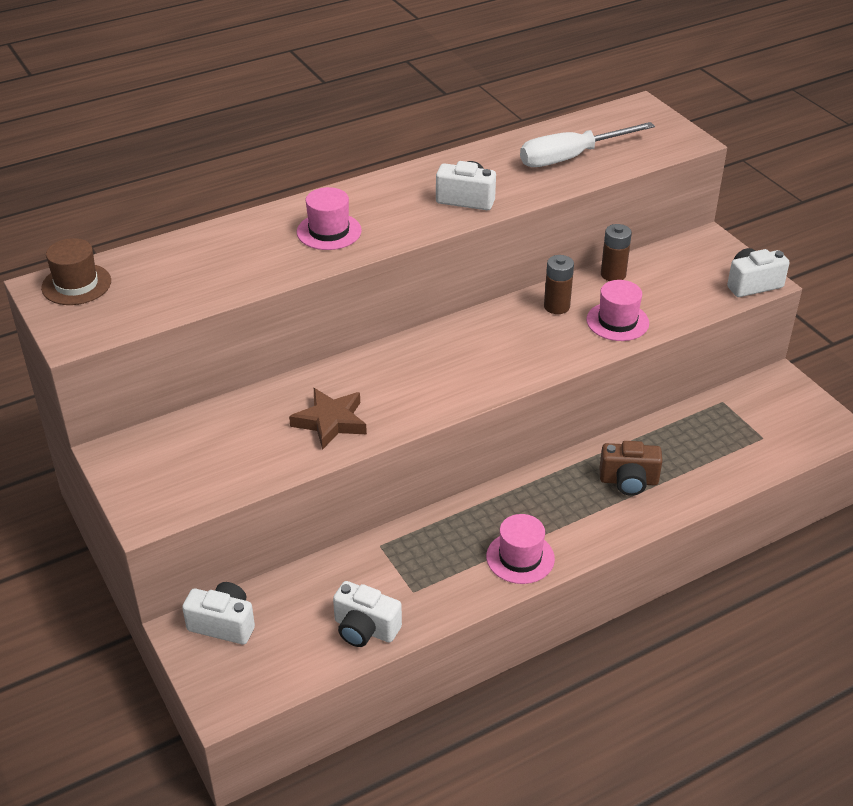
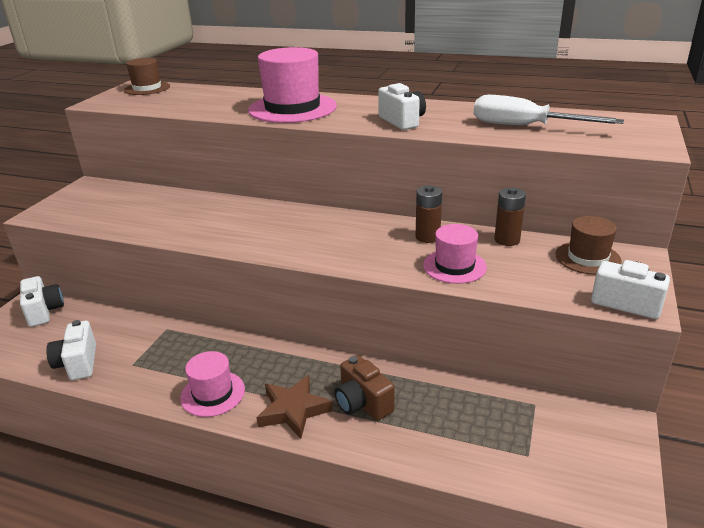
camera: 50 degrees right, 10 degrees down
brown star [289,388,367,450] -> brown star moved to [256,375,333,439]
pink hat [297,187,362,250] -> pink hat [248,47,337,123], size x1.75
none -> brown hat [556,216,622,275]

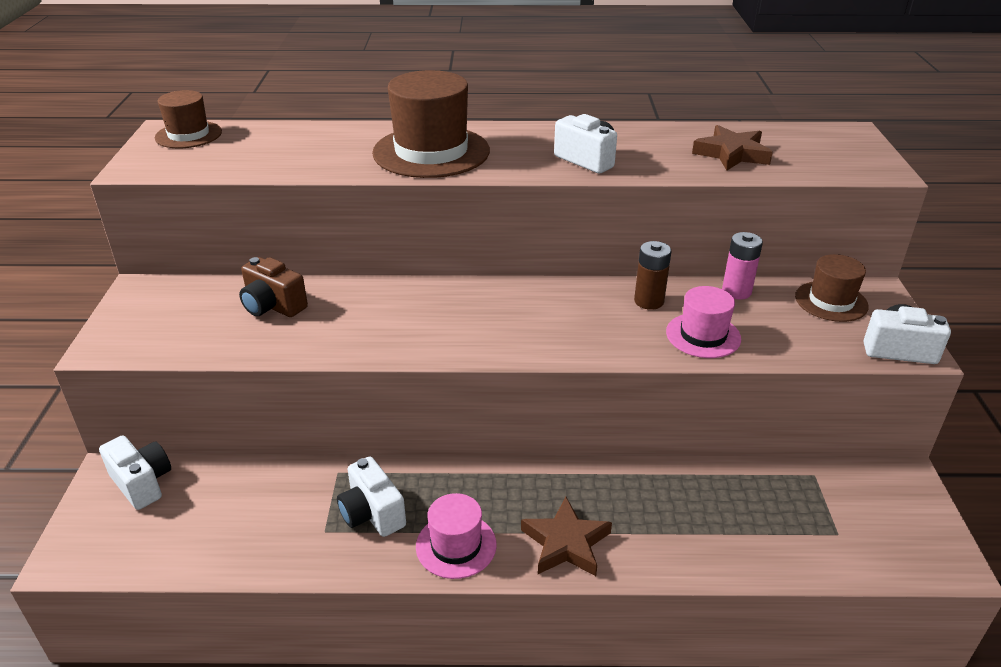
camera: 20 degrees left, 5 degrees up
white camera [46,320,96,380] -> white camera moved to [337,457,406,537]
pink hat [248,47,337,123] -> brown hat [372,70,490,178]
brown camera [334,355,394,421] -> brown camera moved to [239,257,308,317]
white screwdriver [474,95,624,125] -> brown star [692,125,773,170]
brown battery [494,187,526,246] -> pink battery [722,232,763,300]

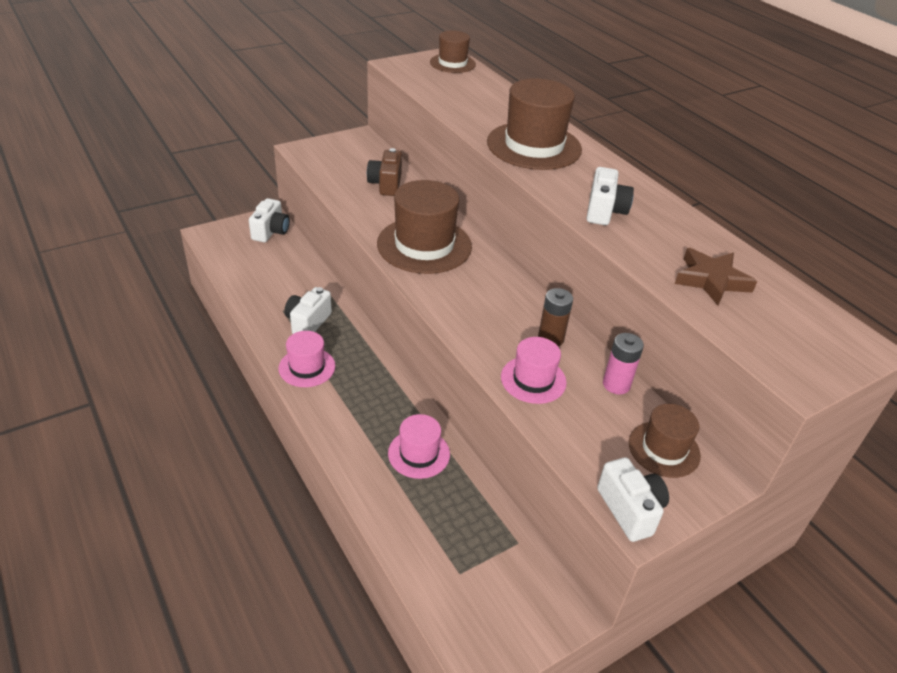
camera: 55 degrees right, 5 degrees up
brown star [521,497,612,576] -> none
none -> brown hat [377,180,472,274]
none -> pink hat [388,414,450,479]

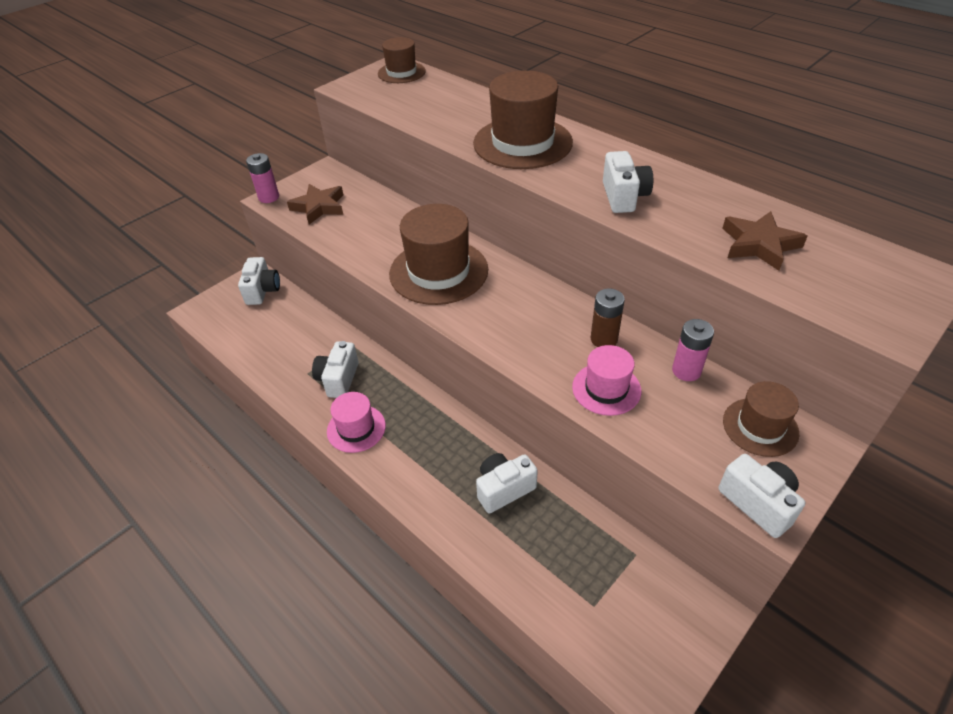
camera: 10 degrees left, 5 degrees up
brown camera [367,148,402,196] -> none
pink hat [388,414,450,479] -> white camera [476,453,538,514]
none -> pink battery [246,153,279,203]
none -> brown star [287,184,343,224]

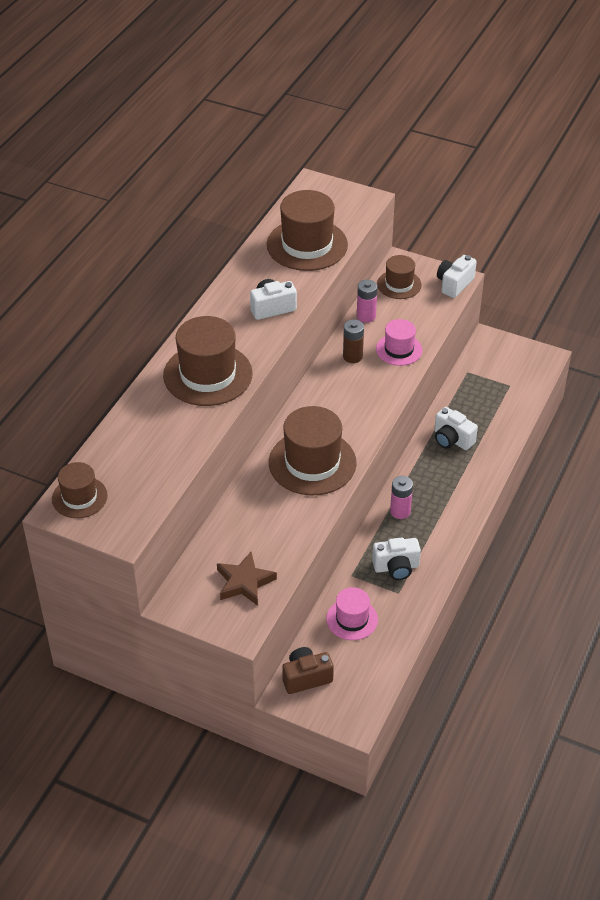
camera: 110 degrees left, 0 degrees up
white camera [238,257,280,305] -> brown camera [282,647,334,694]
pink battery [246,153,279,203] -> pink battery moved to [390,476,413,519]
pink hat [327,392,386,453] -> pink hat moved to [326,587,378,640]
brown star [722,211,807,271] -> brown hat [267,190,348,271]

